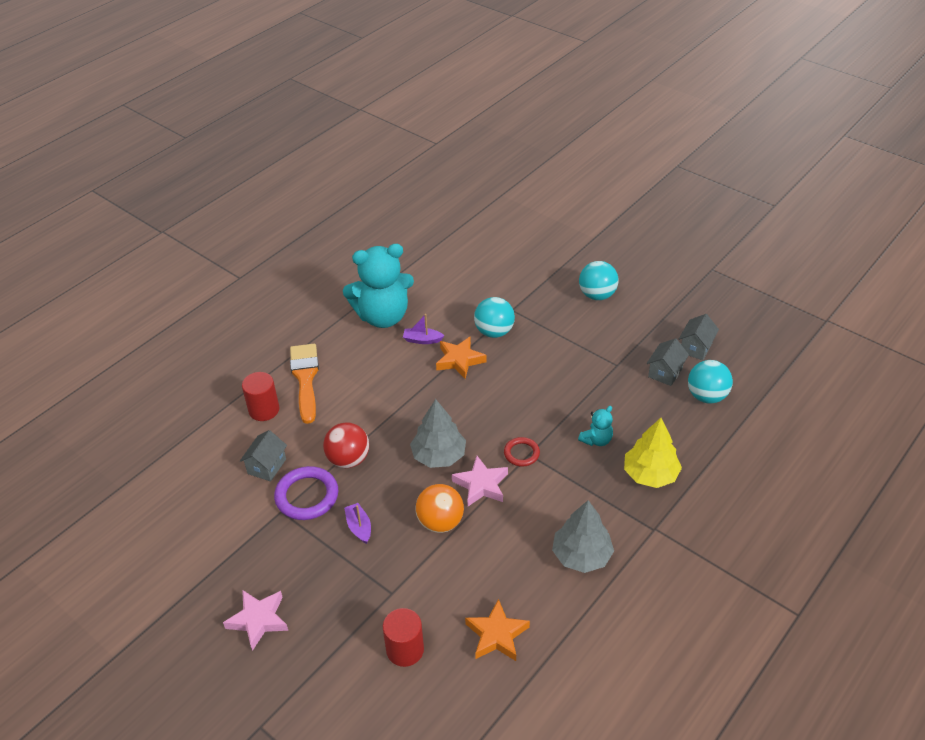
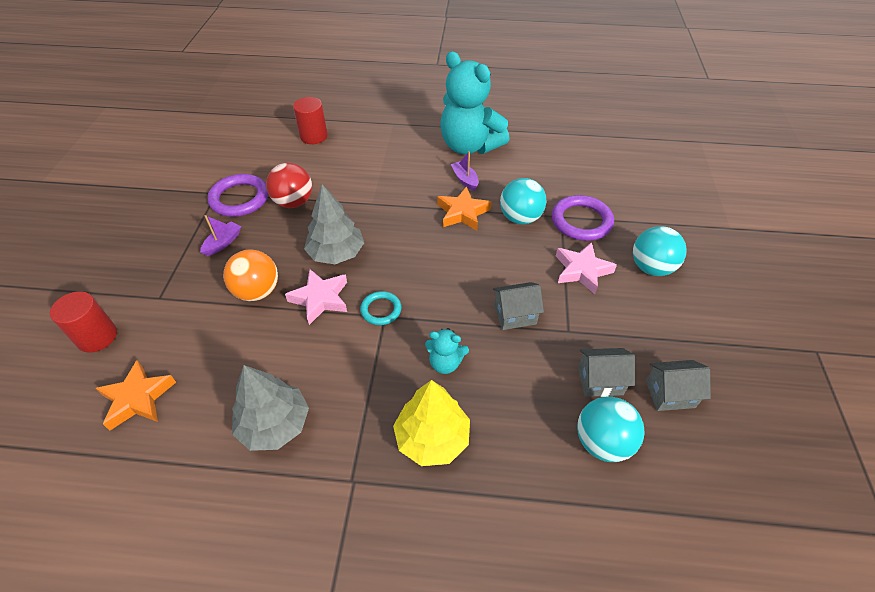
camera: 55 degrees right, 5 degrees up
pink star [223,590,288,651] -> pink star moved to [556,242,617,294]
grey house [240,430,287,482] -> grey house moved to [493,282,544,330]
orange brush [290,344,319,424] -> none
red ring [504,437,540,466] -> turquoise ring [360,291,402,325]
none -> purple ring [552,195,614,241]

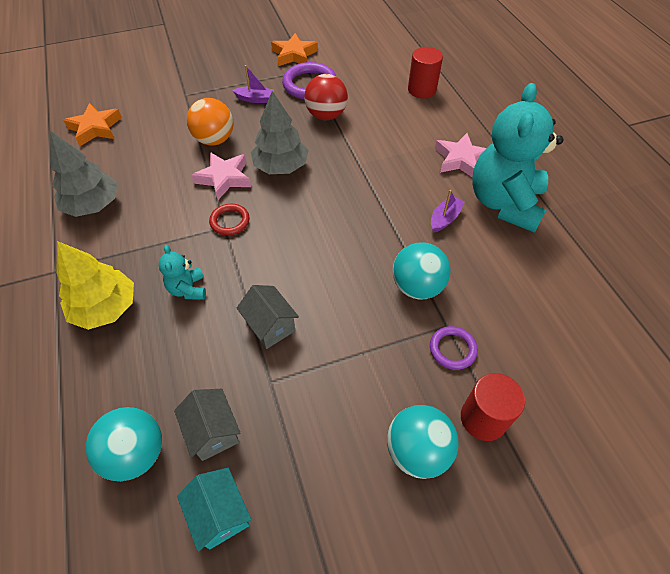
camera: 65 degrees right, 5 degrees up
red cylinder [50,291,117,353] -> red cylinder moved to [461,373,525,441]
turquoise ring [360,291,402,325] -> red ring [209,204,250,235]
orange star [437,186,491,231] -> orange star moved to [271,33,318,66]
purple ring [552,195,614,241] -> purple ring [430,326,478,370], size x0.58
pink star [556,242,617,294] -> pink star moved to [435,133,486,177]
grey house [646,360,711,411] -> turquoise house [177,468,251,552]

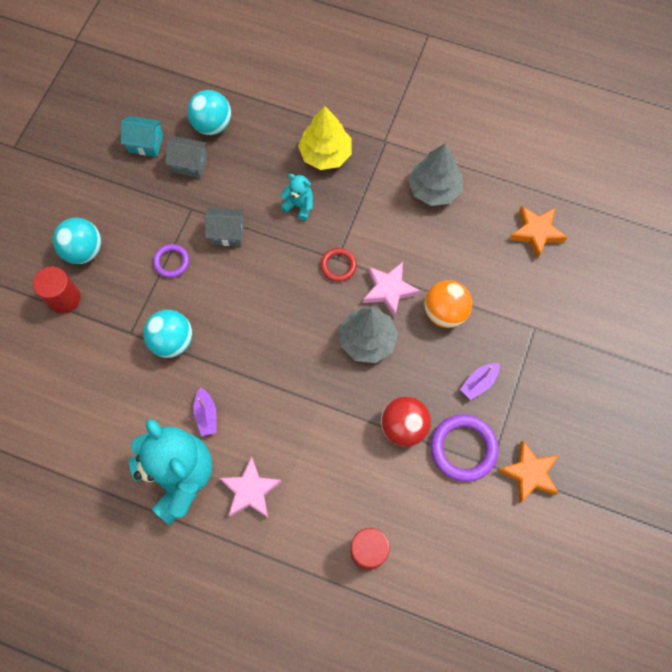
camera: 130 degrees right, 15 degrees up
purple ring [430,326,478,370] -> purple ring moved to [153,244,189,278]

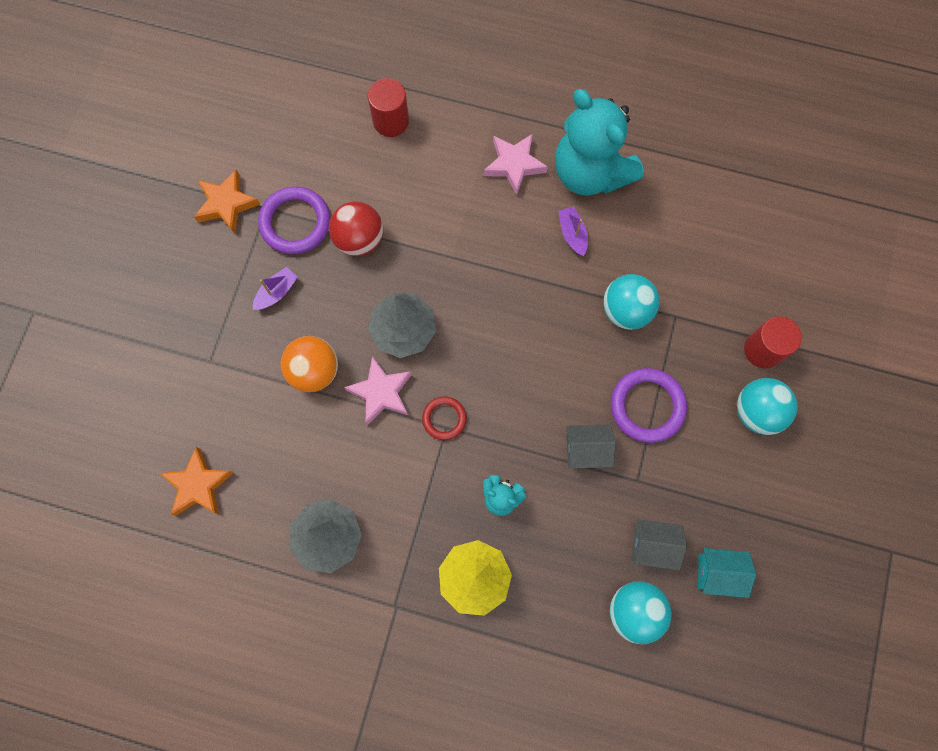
camera: 175 degrees right, 5 degrees up
purple ring [153,244,189,278] -> purple ring [611,368,687,443], size x1.72

